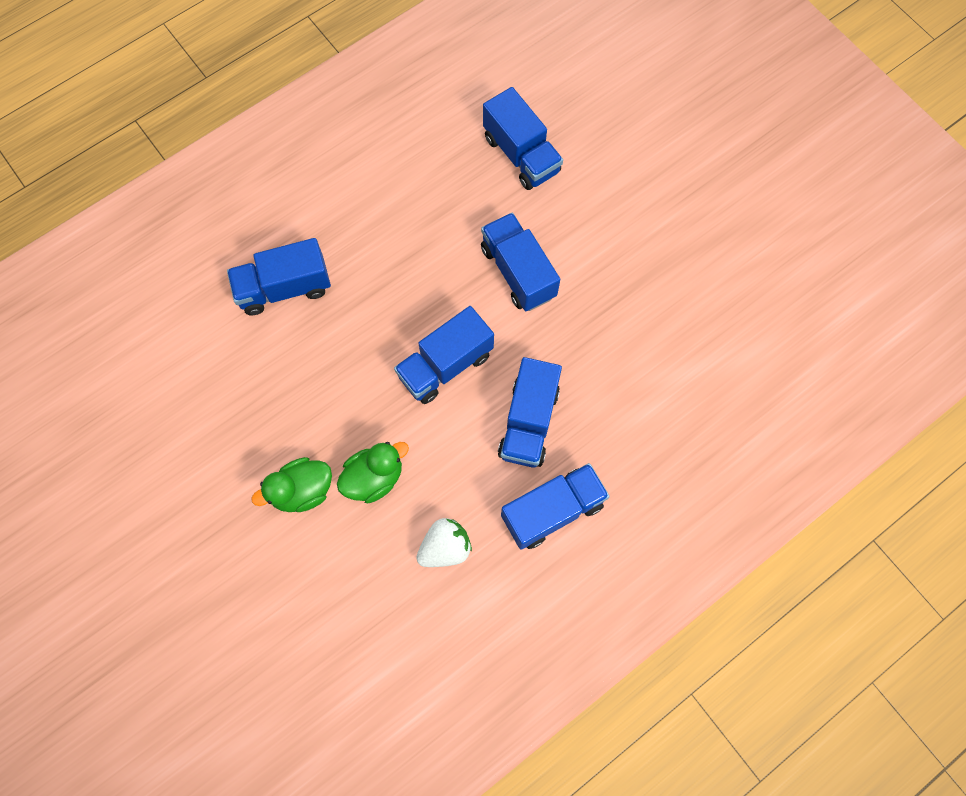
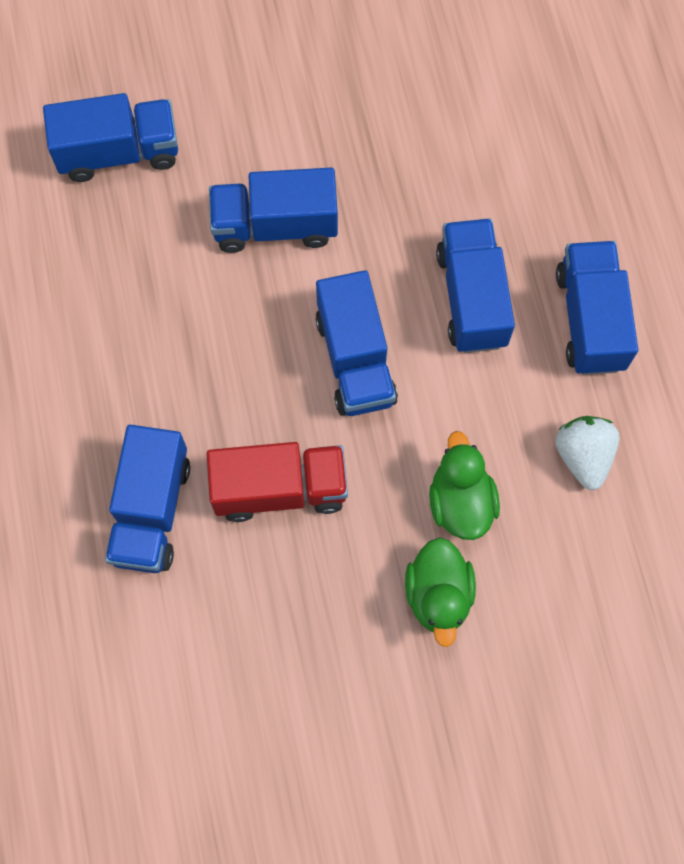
camera: 65 degrees left, 0 degrees up
blue truck [498,357,562,468] -> blue truck turned 135 degrees counterclockwise [436,218,515,353]
none -> red truck [207,442,348,522]

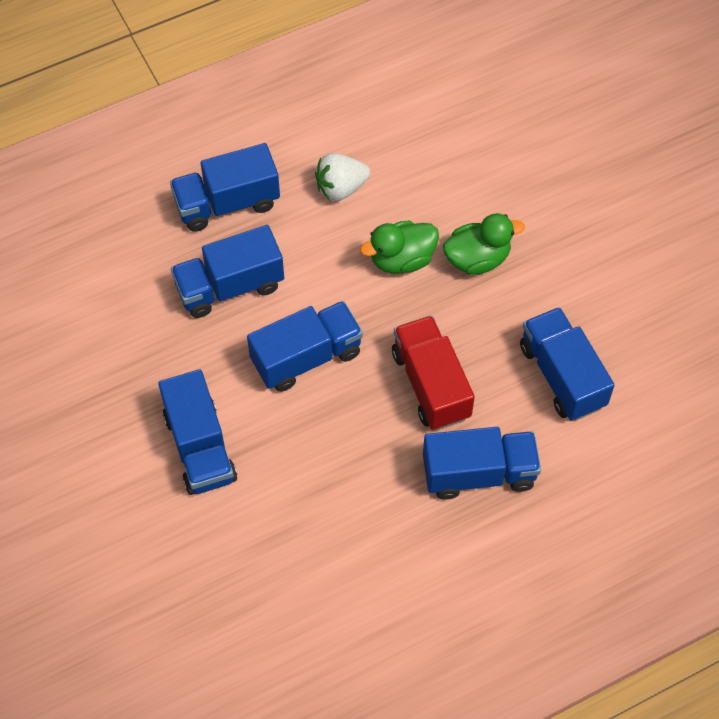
camera: 105 degrees left, 10 degrees down
blue truck [43,93,178,182] -> blue truck moved to [520,307,615,421]

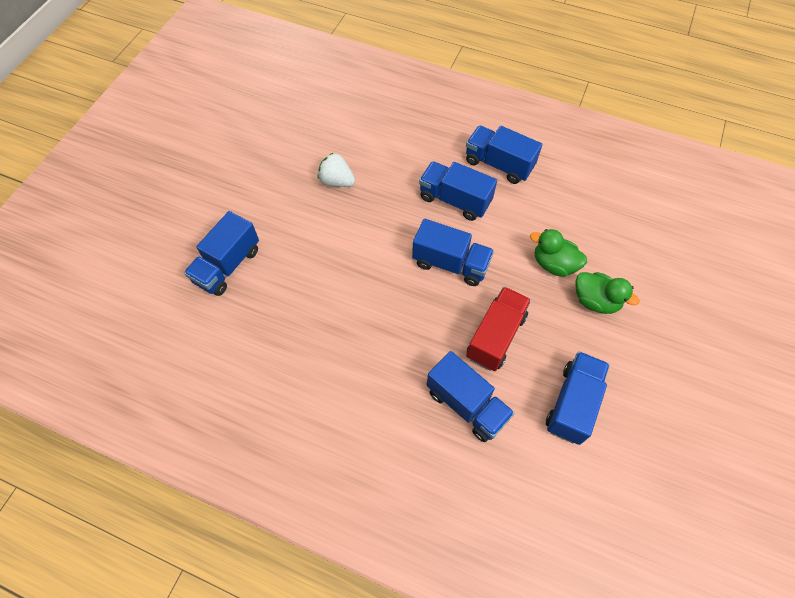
camera: 50 degrees right, 0 degrees up
blue truck [158,369,237,495] -> blue truck moved to [184,211,259,296]
white strawberry [315,153,370,202] -> white strawberry moved to [318,153,355,187]

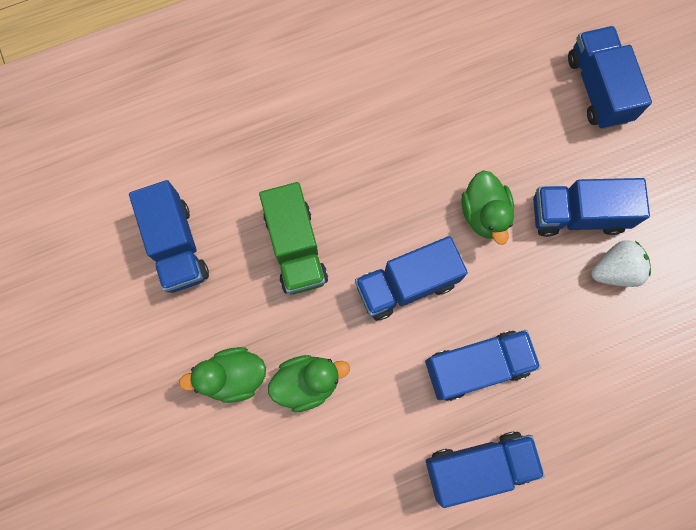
camera: 135 degrees right, 15 degrees up
blue truck [427,351,515,442] -> blue truck moved to [533,178,650,237]
red truck [466,287,531,371] -> green truck [259,182,328,294]
none -> green duck [461,170,514,245]

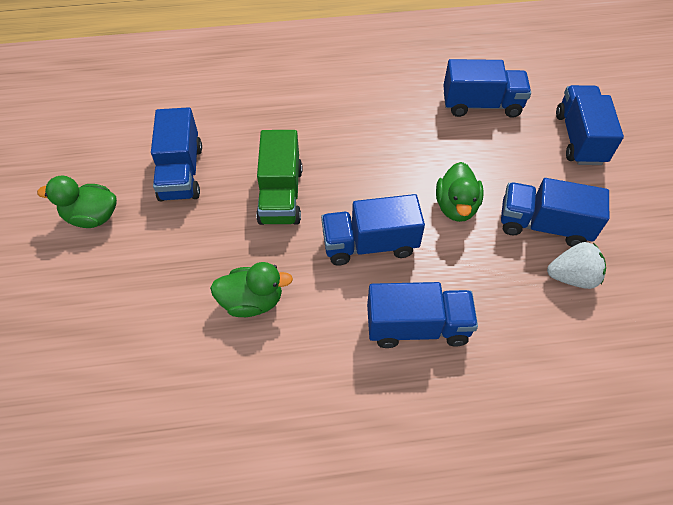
camera: 15 degrees right, 20 degrees down
green duck [179,347,266,403] -> green duck moved to [37,175,117,228]
blue truck [426,432,545,508] -> blue truck moved to [443,59,531,118]

